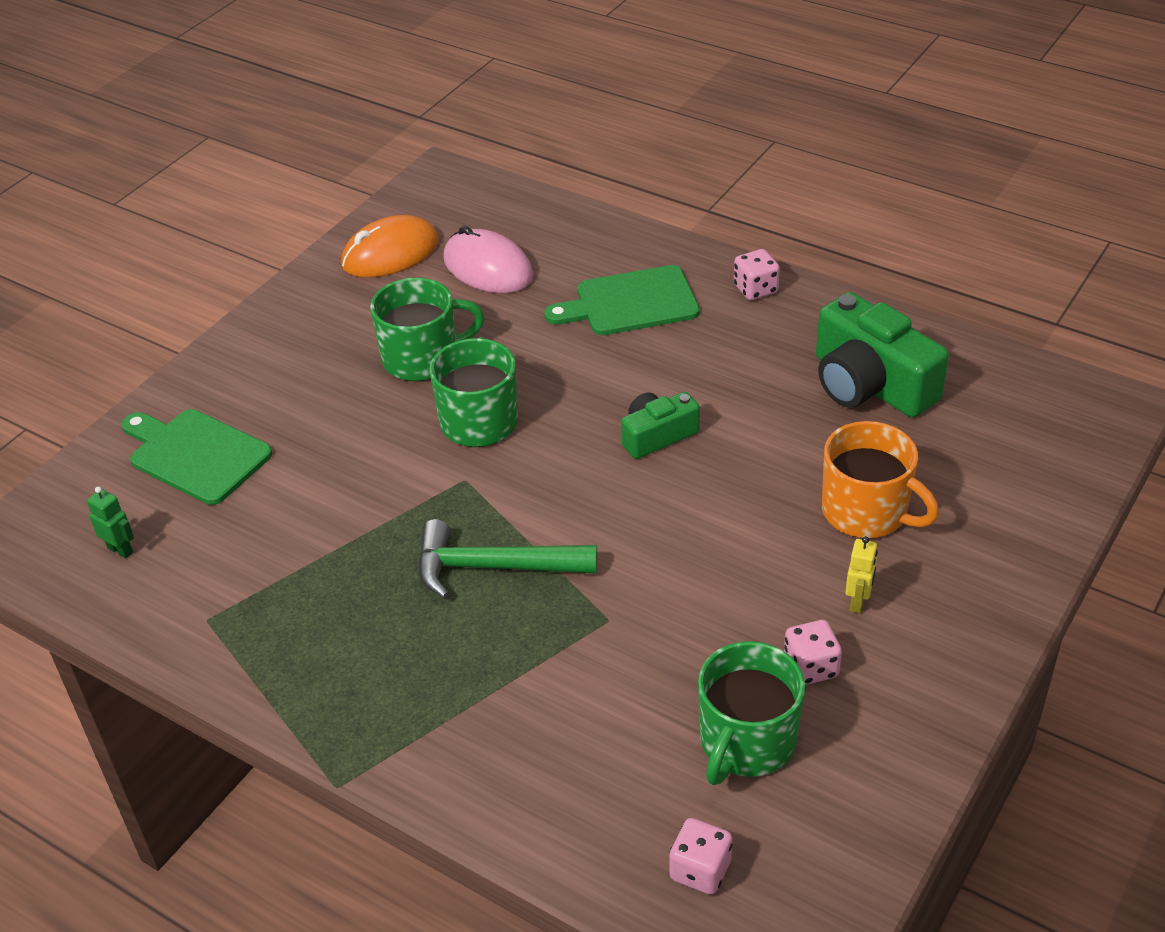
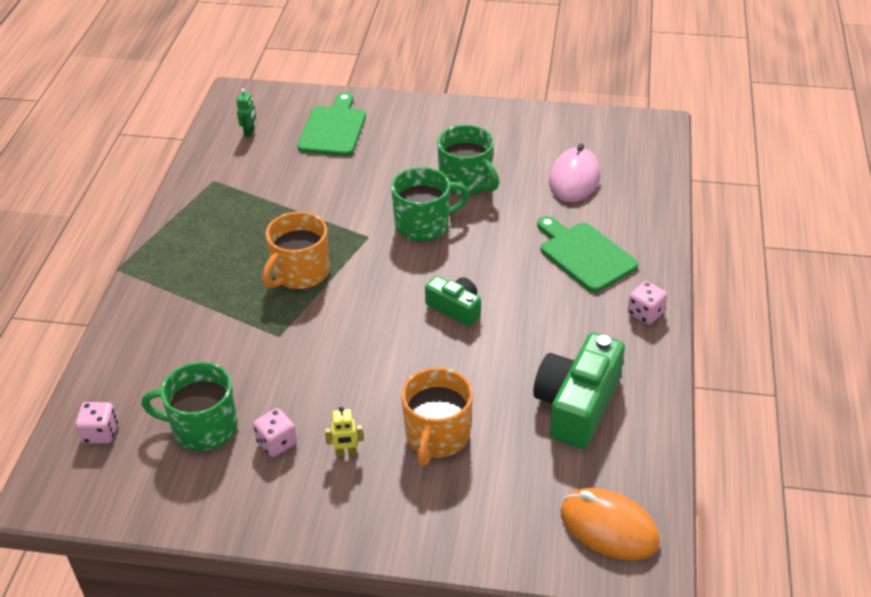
camera: 65 degrees right, 0 degrees up
orange mouse [341,215,439,278] -> orange mouse moved to [561,488,660,561]
green hammer [418,519,597,599] -> orange mug [262,212,330,289]

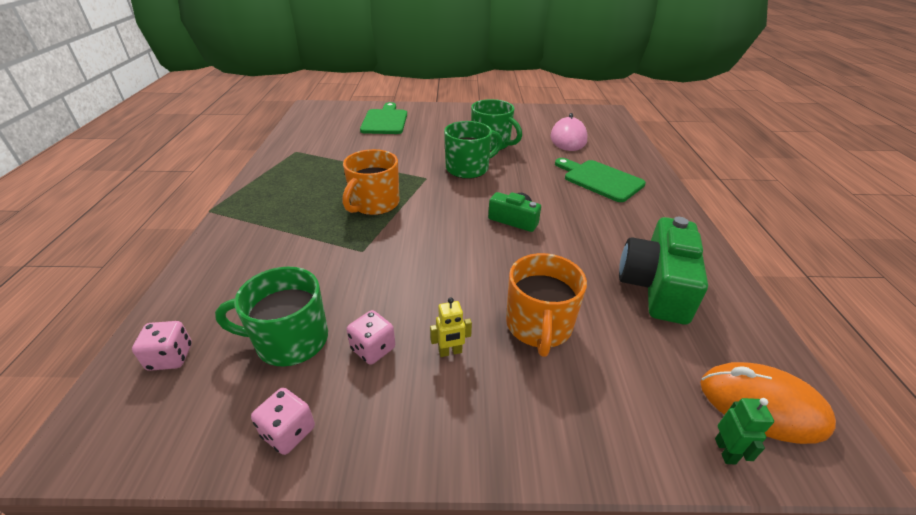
camera: 10 degrees left, 5 degrees down
green robot [236,89,256,137] -> green robot moved to [715,398,774,465]
pink dice [627,281,667,324] -> pink dice moved to [251,388,315,455]

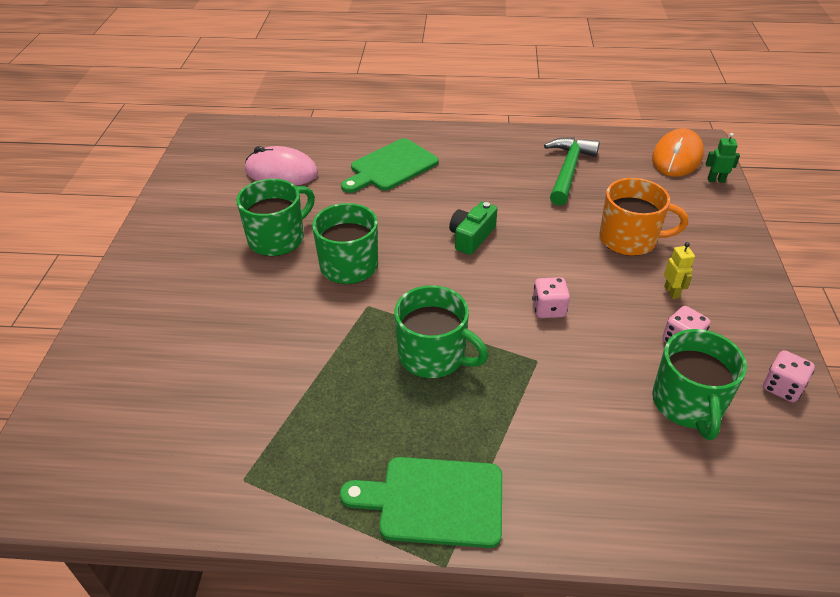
camera: 85 degrees left, 5 degrees up
pink dice [132,321,192,371] -> pink dice moved to [532,277,570,318]
orange mug [343,149,399,215] -> green mug [395,285,488,378]
green cutting board [360,102,407,134] -> green cutting board moved to [340,457,502,548]
green camera [619,217,708,325] -> green hammer [544,137,600,206]

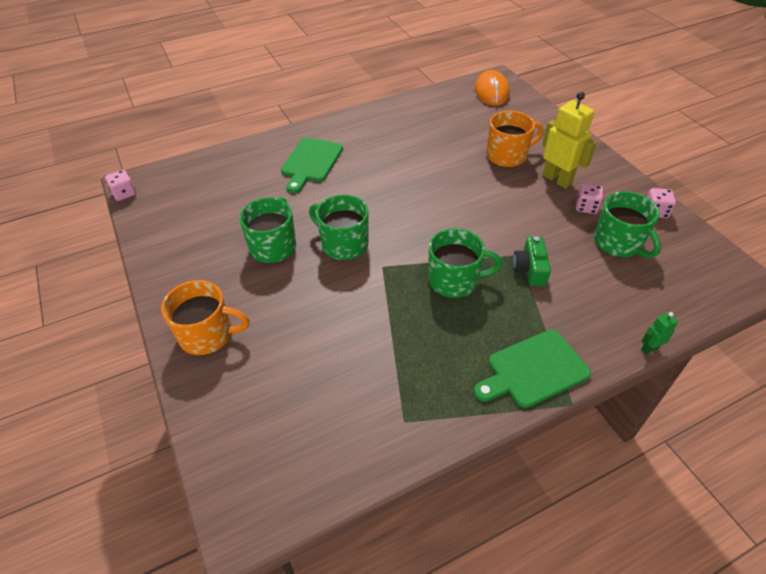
camera: 30 degrees left, 5 degrees up
pink mouse [245,146,318,186] -> none
green camera [449,202,497,255] -> green camera moved to [513,236,551,286]
pink dice [532,277,570,318] -> pink dice moved to [105,170,136,201]
green hammer [544,137,600,206] -> none
yellow robot [664,242,695,299] -> yellow robot [542,92,597,189], size x2.15
green robot [706,133,740,183] -> green robot moved to [641,312,678,354]
none -> orange mug [161,280,250,355]

